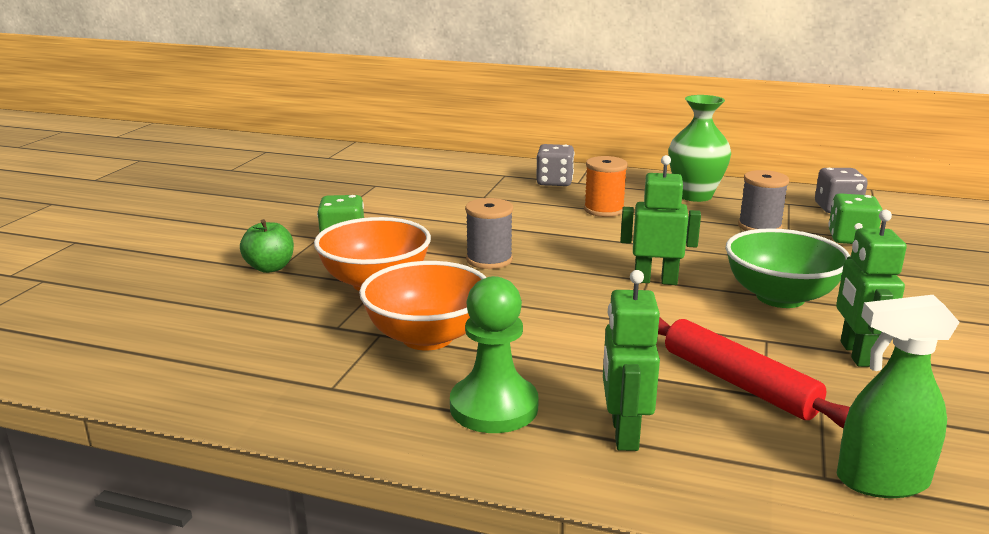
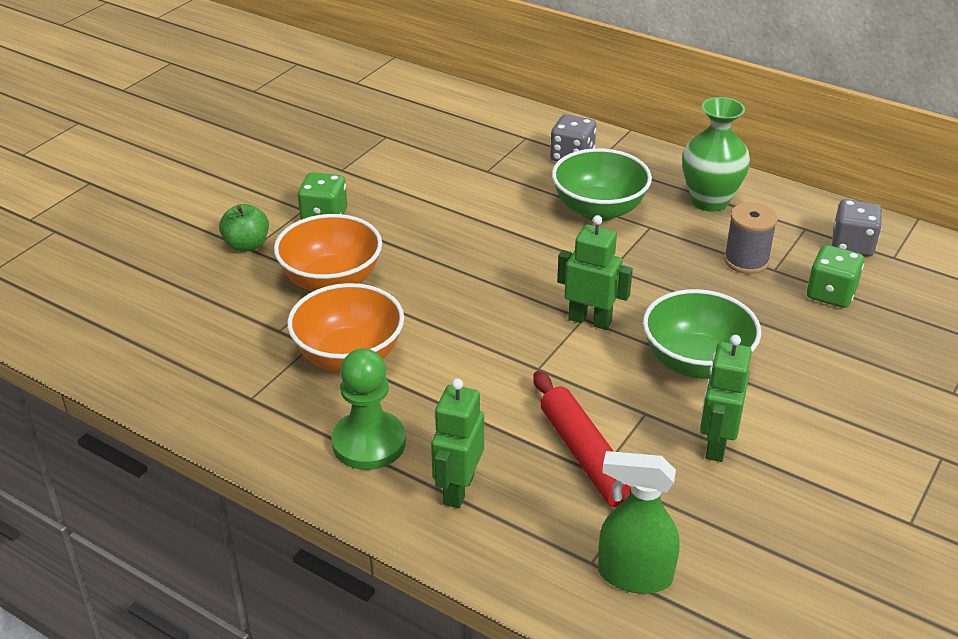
camera: 15 degrees right, 15 degrees up
grey spool [465,198,513,269] -> none
orange spool [584,156,628,217] -> green bowl [552,148,652,221]

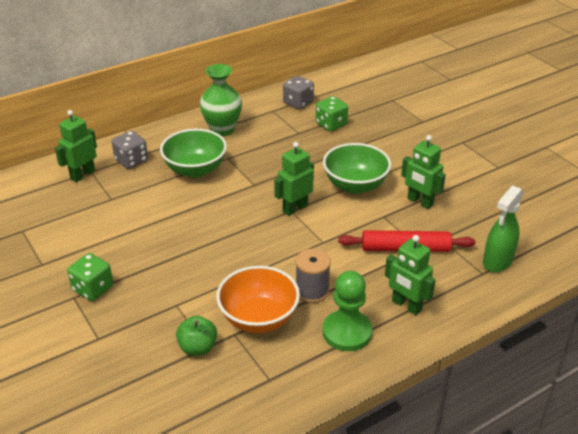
camera: 65 degrees left, 0 degrees up
green apple [219,204,269,252] -> green apple moved to [176,316,217,356]
orange bowl [274,214,382,291] -> none
grey spool [724,202,778,274] -> grey spool moved to [295,249,331,303]
none -> green robot [55,110,97,182]

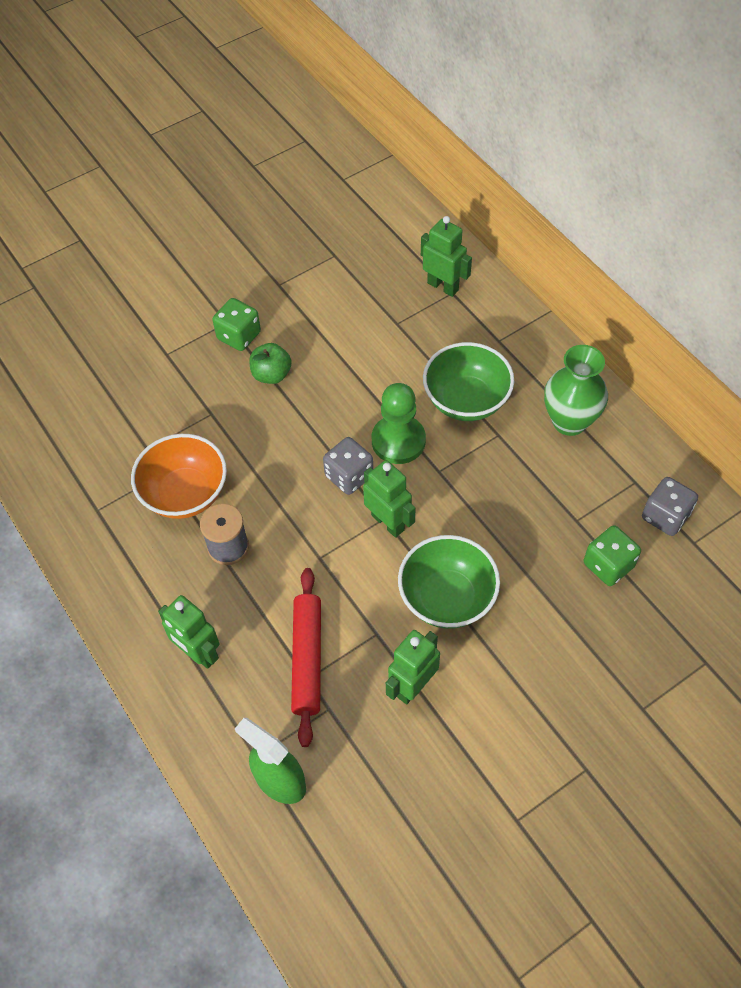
camera: 90 degrees right, 20 degrees up
grey dice [112,131,148,169] -> grey dice moved to [323,437,373,495]
green apple [176,316,217,356] -> green apple moved to [249,343,292,384]
green pawn [323,271,372,351] -> green pawn moved to [372,383,426,464]
green robot [385,235,436,315] -> green robot turned 90 degrees counterclockwise [158,595,219,669]

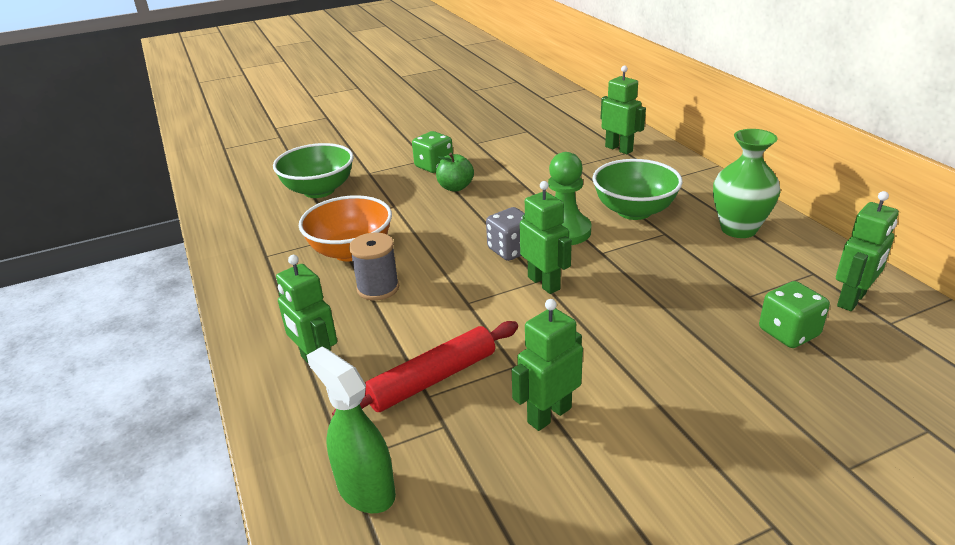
camera: 10 degrees right, 25 degrees down
red rolling pin [291,568,321,747] -> red rolling pin turned 45 degrees clockwise [332,321,518,416]
green bowl [398,535,500,629] -> green bowl moved to [273,143,354,198]
grey dice [642,477,698,536] -> green robot [836,191,899,311]

